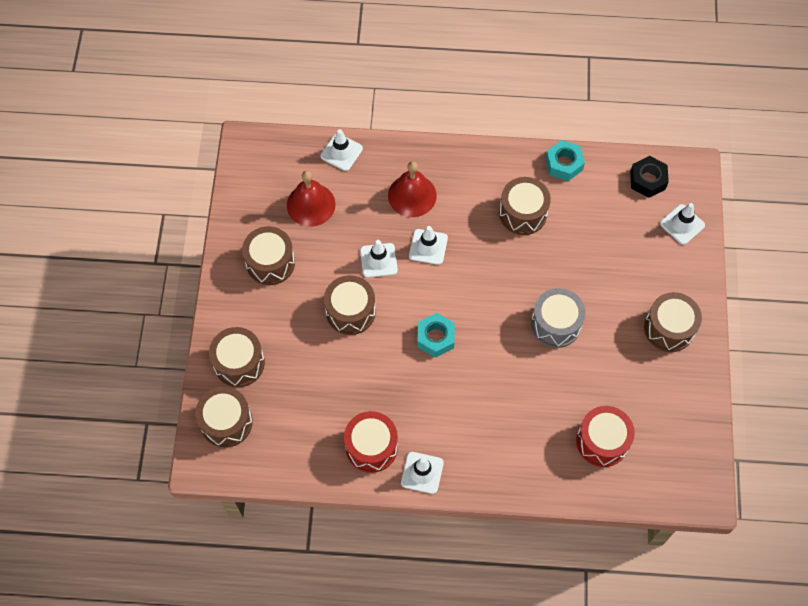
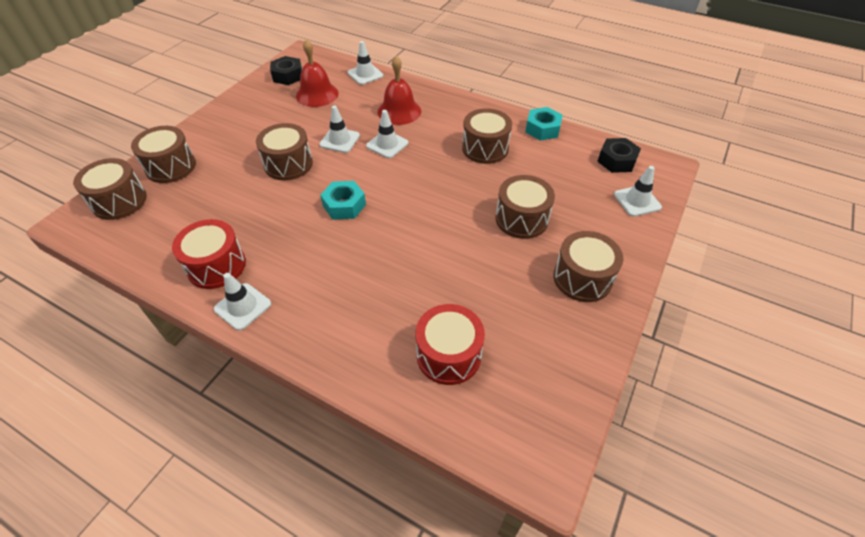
camera: 25 degrees right, 15 degrees down
brown drum [242,226,295,285] -> brown drum moved to [495,175,555,239]
grey drum [531,288,586,348] -> none
none -> black nut [270,56,302,85]

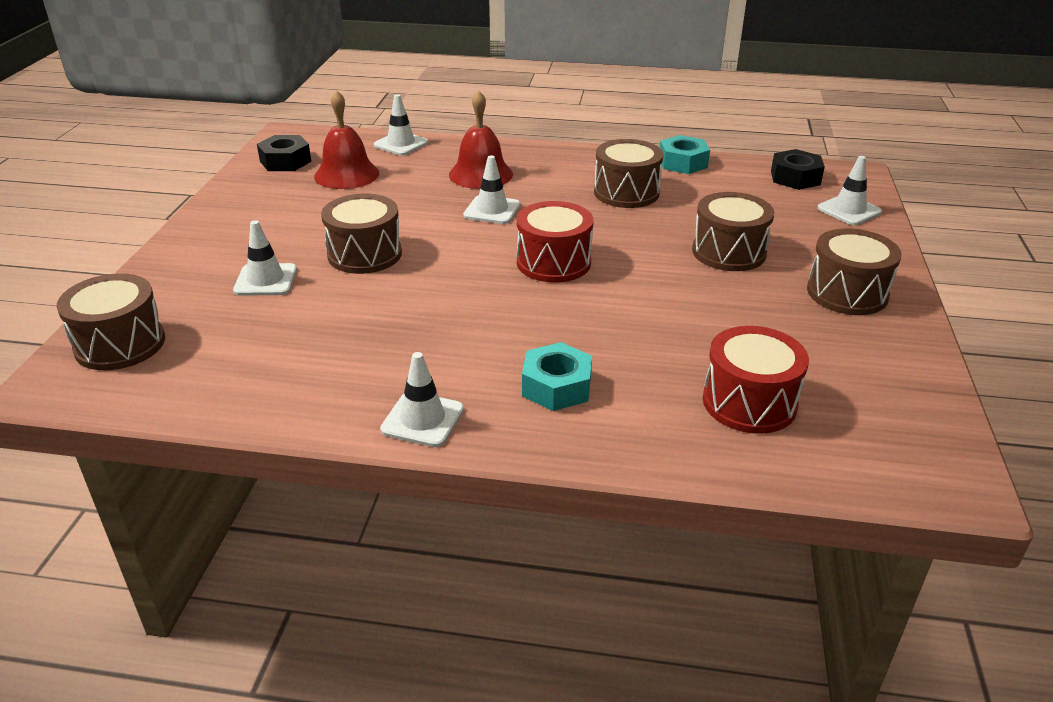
camera: 20 degrees left, 15 degrees down
brown drum [131,126,196,183] -> none
red drum [172,219,246,289] -> red drum moved to [517,201,594,282]
white traffic cone [319,105,360,153] -> white traffic cone moved to [233,220,297,296]
turquoise nut [320,181,366,220] -> turquoise nut moved to [522,342,592,411]

